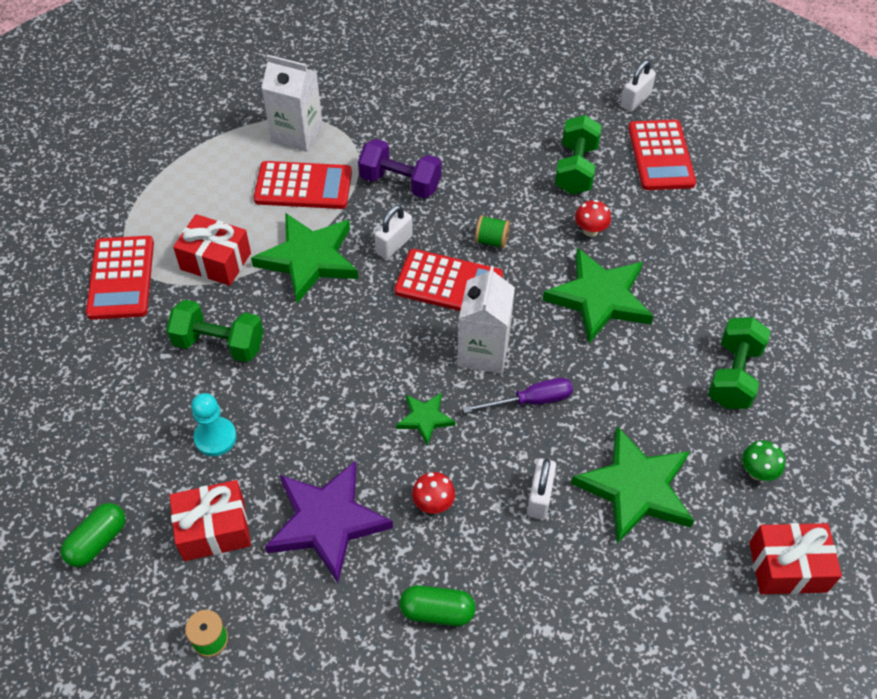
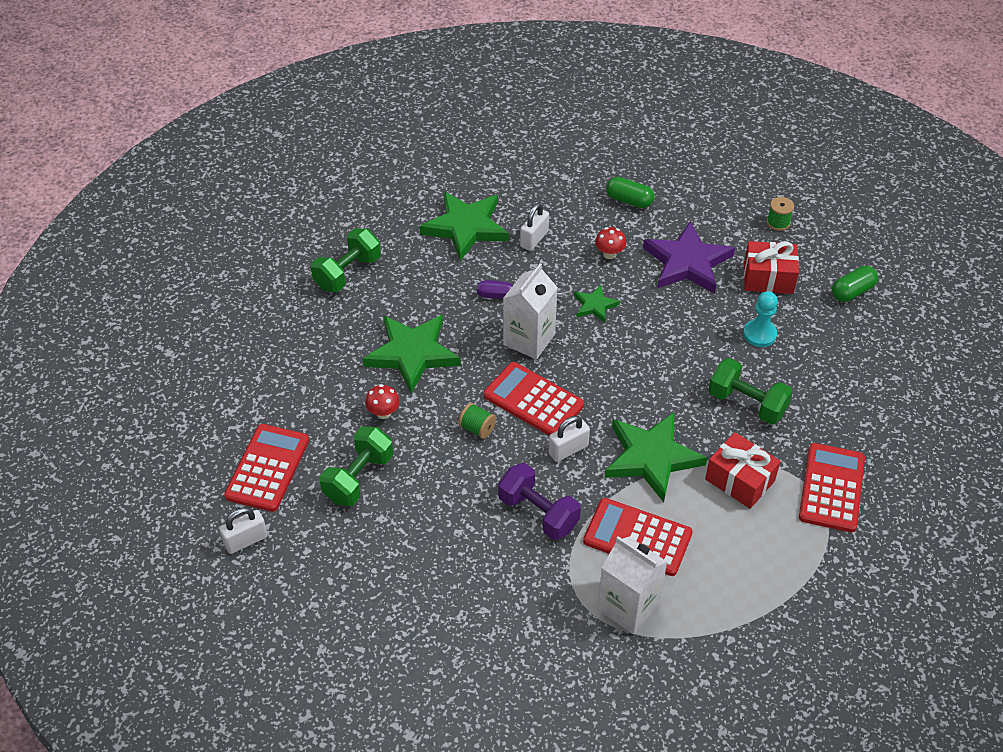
camera: 160 degrees left, 5 degrees down
green mushroom [742,441,785,481] -> none
red gift [749,523,842,594] -> none

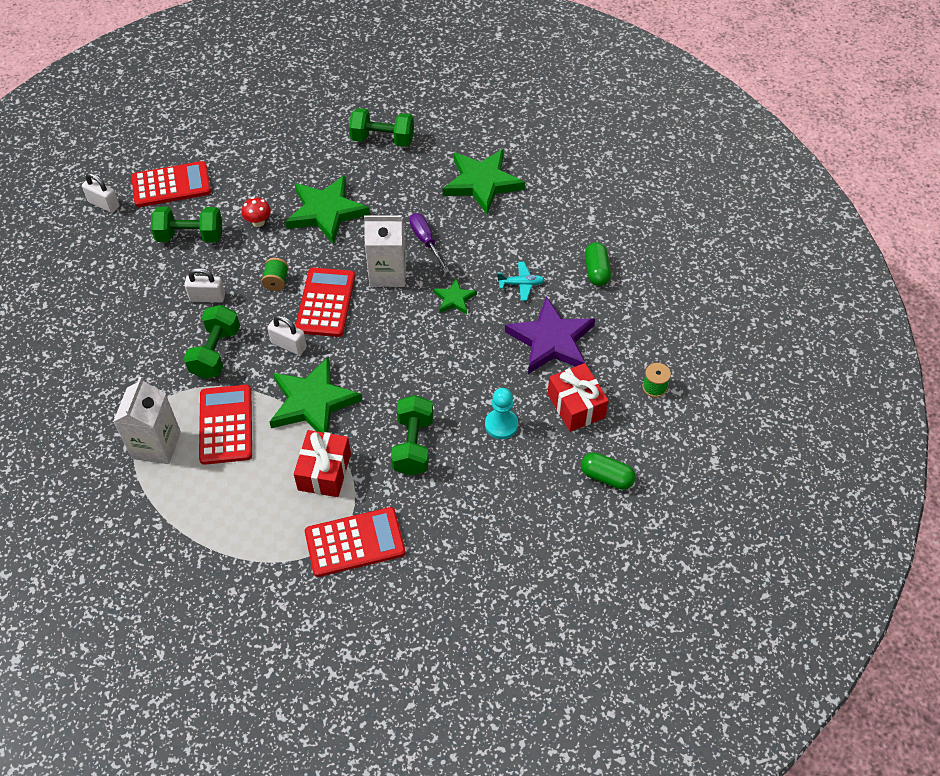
camera: 60 degrees right, 5 degrees up
purple dumbbell [498,463,581,540] -> green dumbbell [184,305,240,379]
white padlock [520,203,549,251] -> white padlock moved to [184,268,225,302]
red mushroom [595,227,626,259] -> turquoise plane [497,262,545,301]

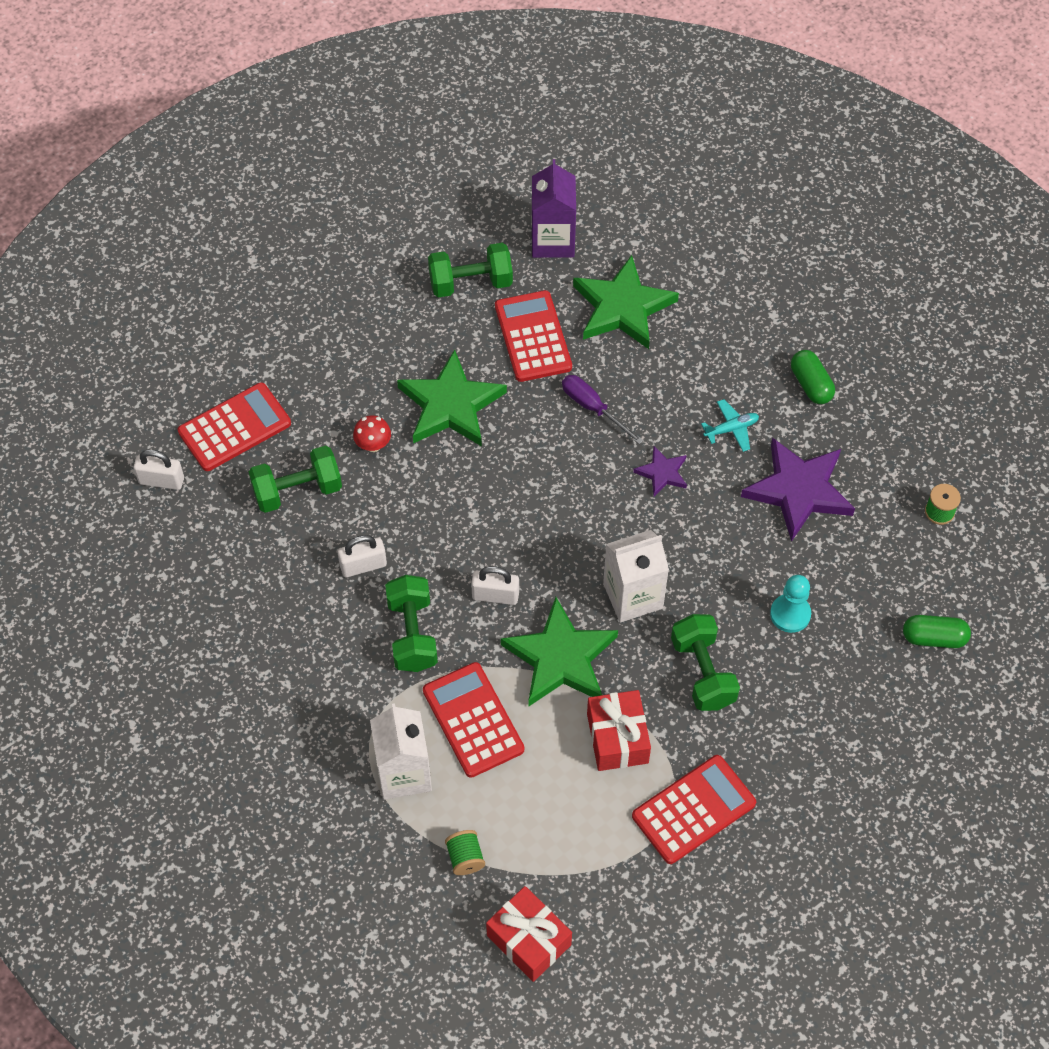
camera: 20 degrees left, 5 degrees up
green spool [261,258,289,291] -> green spool moved to [445,830,485,875]
red calculator [295,268,355,337] -> red calculator moved to [495,290,572,382]
white carton [364,215,406,287] -> white carton moved to [603,530,669,622]
green star [433,278,477,314] -> purple star [633,446,687,496]
red gift [548,363,609,432] -> red gift moved to [486,886,572,982]
none -> purple carton [532,159,576,258]

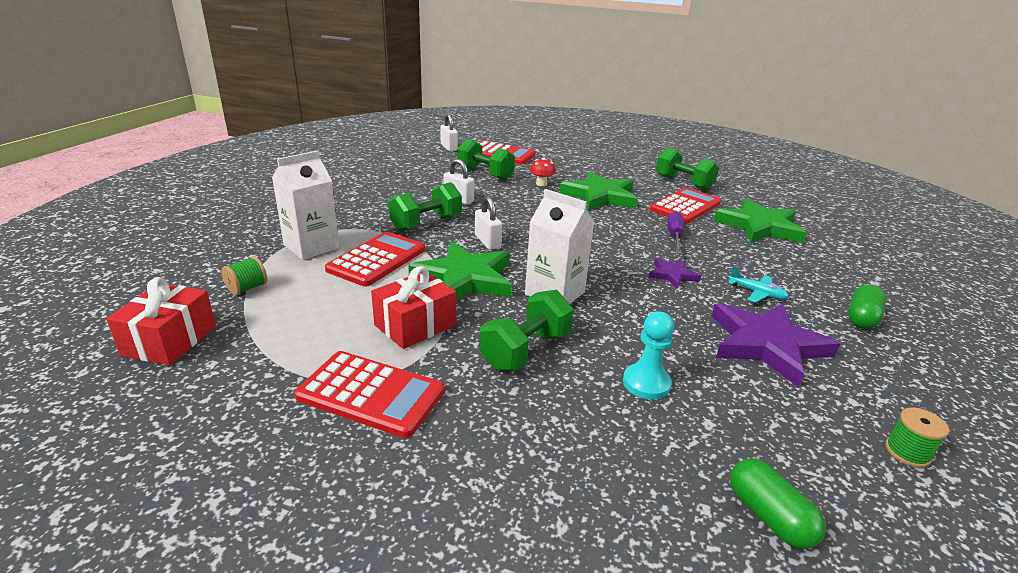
camera: 55 degrees right, 30 degrees down
purple carton [532,159,576,258] -> none

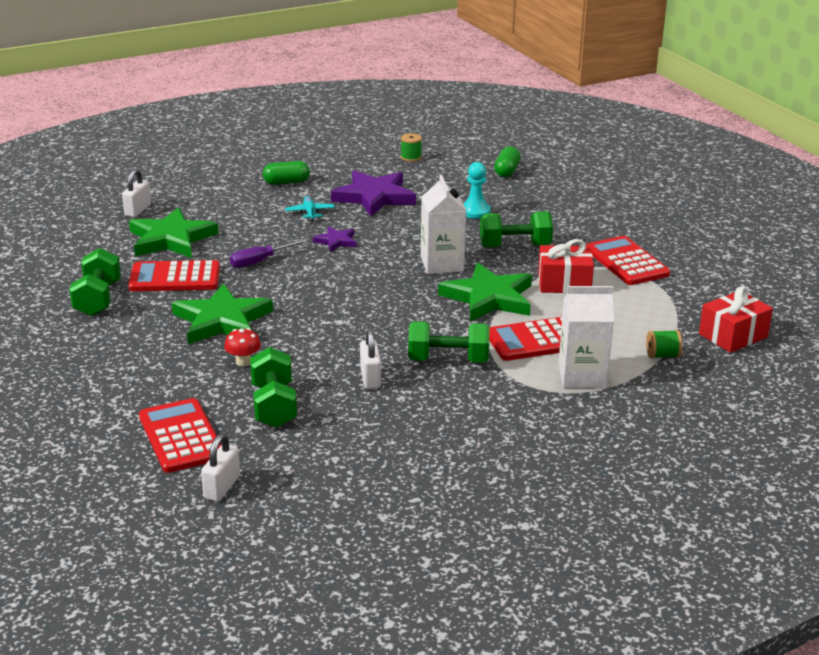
camera: 135 degrees left, 0 degrees up
white padlock [475,196,502,250] -> white padlock moved to [122,169,151,217]

